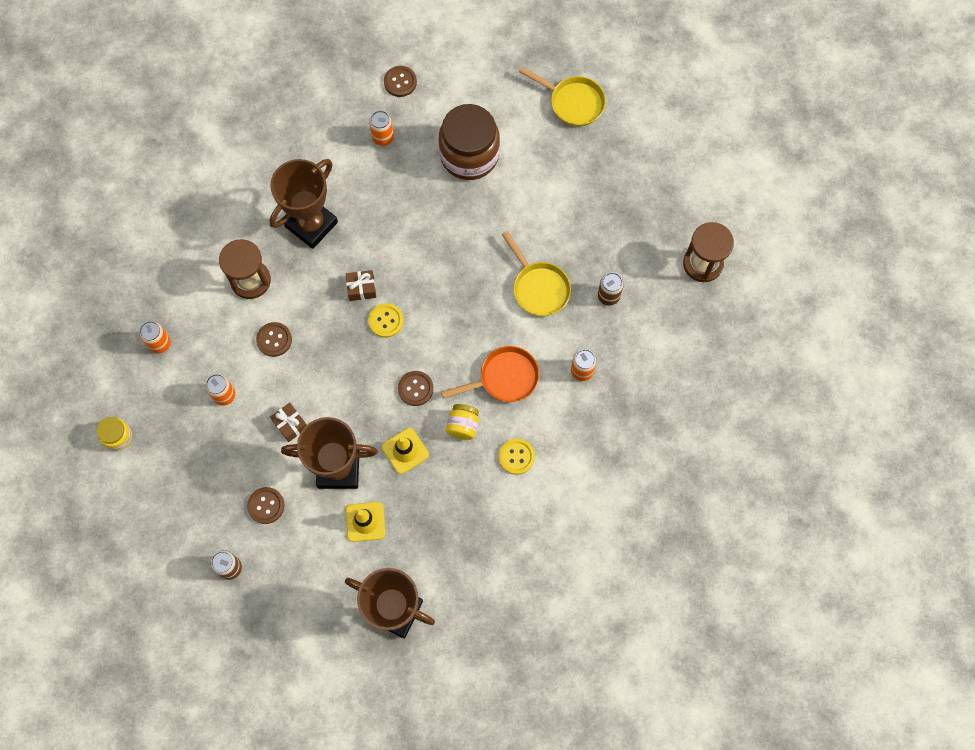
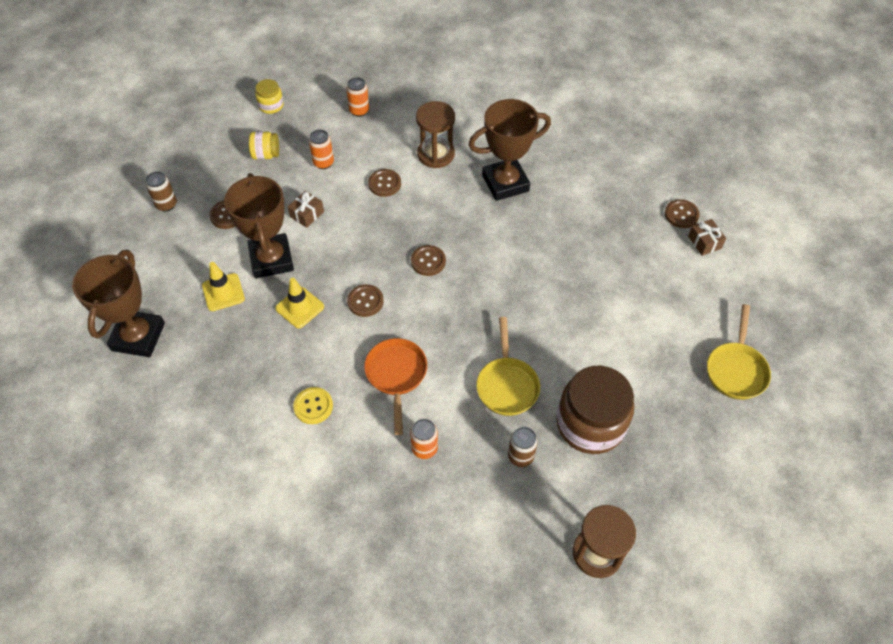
camera: 75 degrees right, 15 degrees down
brown trophy [269,159,338,249] -> brown trophy turned 45 degrees counterclockwise [469,99,551,201]
brown gift [346,270,376,301] -> brown gift moved to [688,219,726,256]
yellow button [368,303,404,338] -> brown button [411,245,446,276]
orange can [369,111,394,146] -> none
brown jar [439,104,500,180] -> brown jar moved to [557,365,634,454]
orange pan [441,346,539,402] -> orange pan turned 150 degrees counterclockwise [364,338,427,435]
yellow jar [446,404,479,440] -> yellow jar moved to [249,131,279,160]
yellow pan [502,231,571,316] -> yellow pan turned 45 degrees counterclockwise [476,317,540,416]

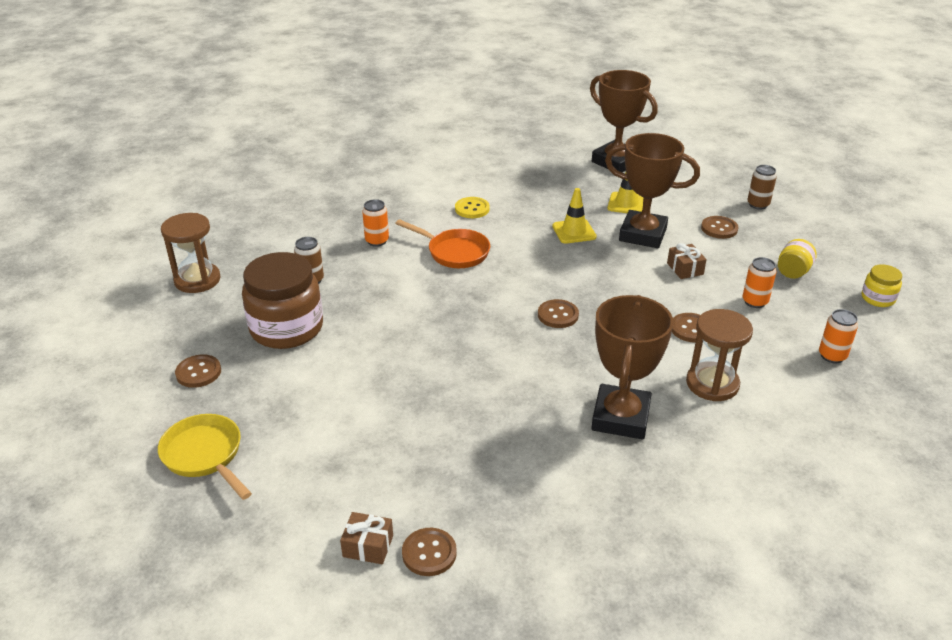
camera: 125 degrees right, 20 degrees down
brown button [347,284,384,317] -> brown button moved to [175,354,221,388]
yellow pan [476,317,540,416] -> none

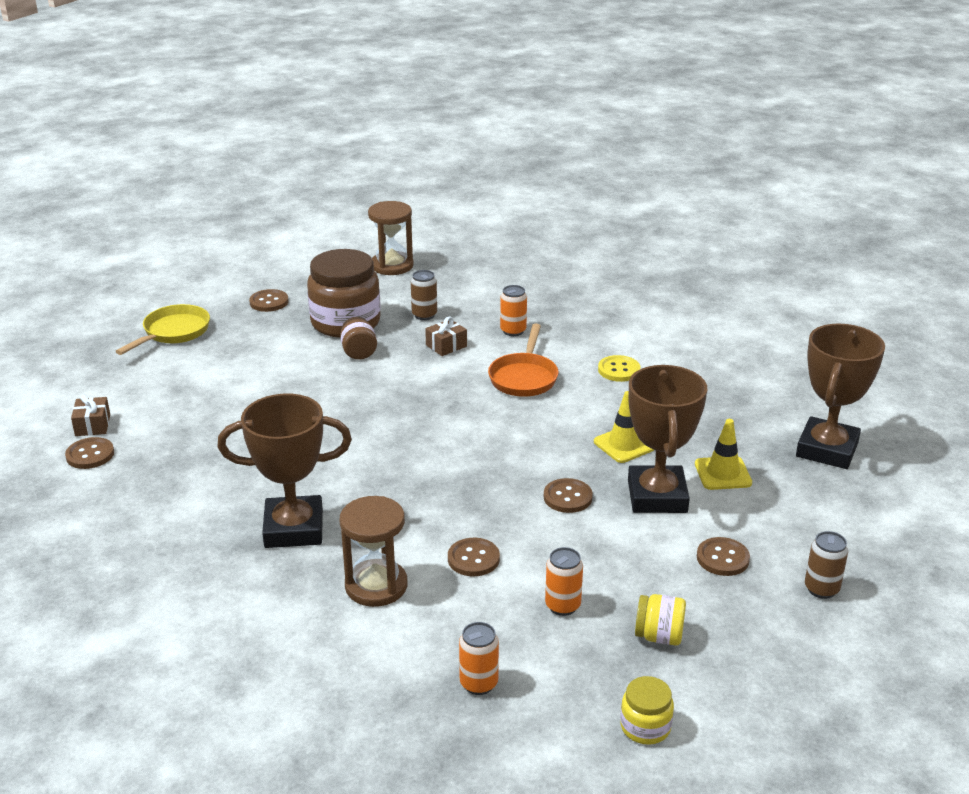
camera: 70 degrees right, 5 degrees down
brown button [538,299,579,328] -> brown button moved to [544,478,593,513]
brown gift [667,243,707,279] -> brown gift moved to [425,316,467,356]
none -> brown jar [340,317,377,360]

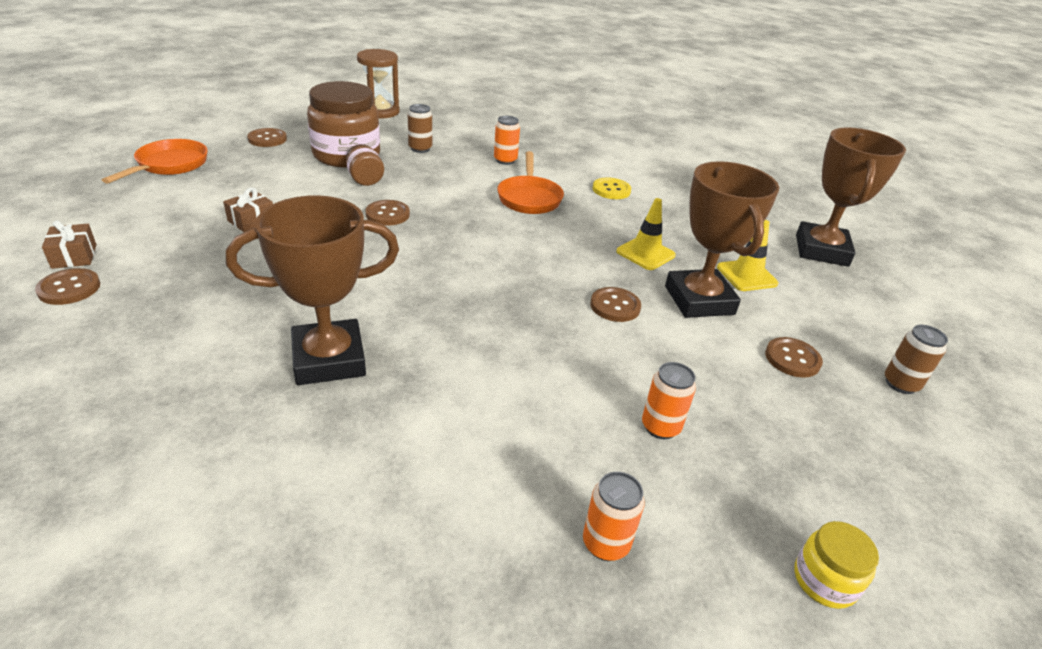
camera: 15 degrees left, 5 degrees up
yellow pan [115,304,210,355] -> orange pan [102,139,208,184]
brown hourglass [340,496,407,607] -> none
brown gift [425,316,467,356] -> brown gift moved to [223,187,273,232]
brown button [448,538,500,576] -> brown button moved to [366,200,410,226]
yellow jar [635,594,686,646] -> none

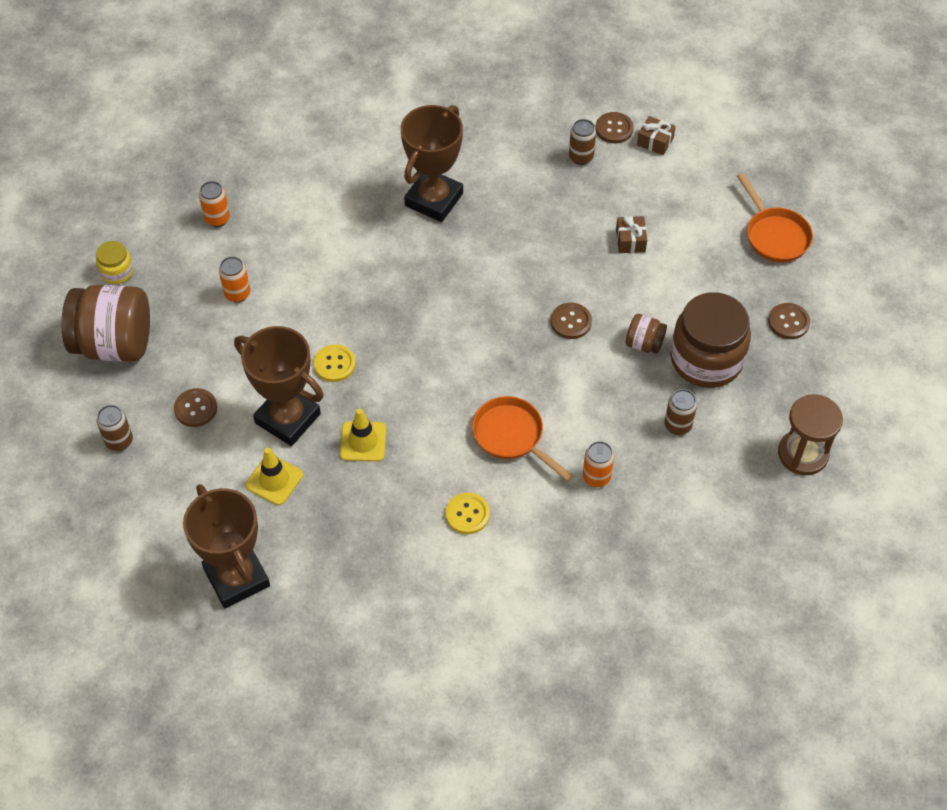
camera: 140 degrees right, 20 degrees up
brown button [590,287,641,322] -> yellow button [313,344,356,382]
none -> brown jar [61,285,150,362]
none -> brown can [569,119,596,165]

